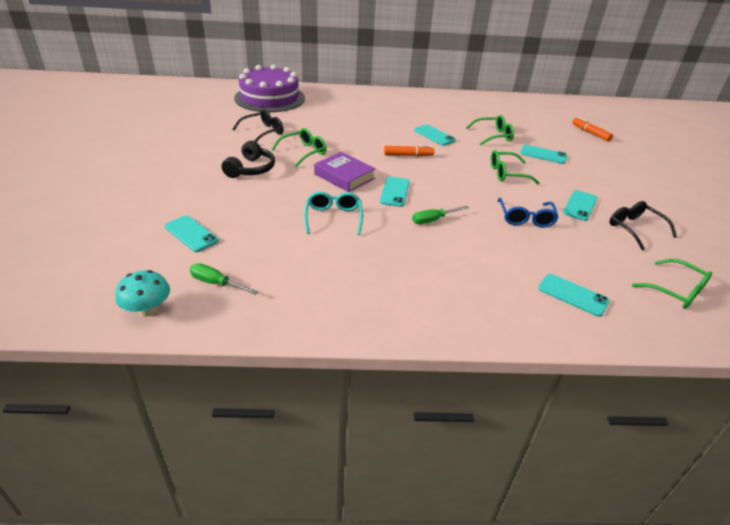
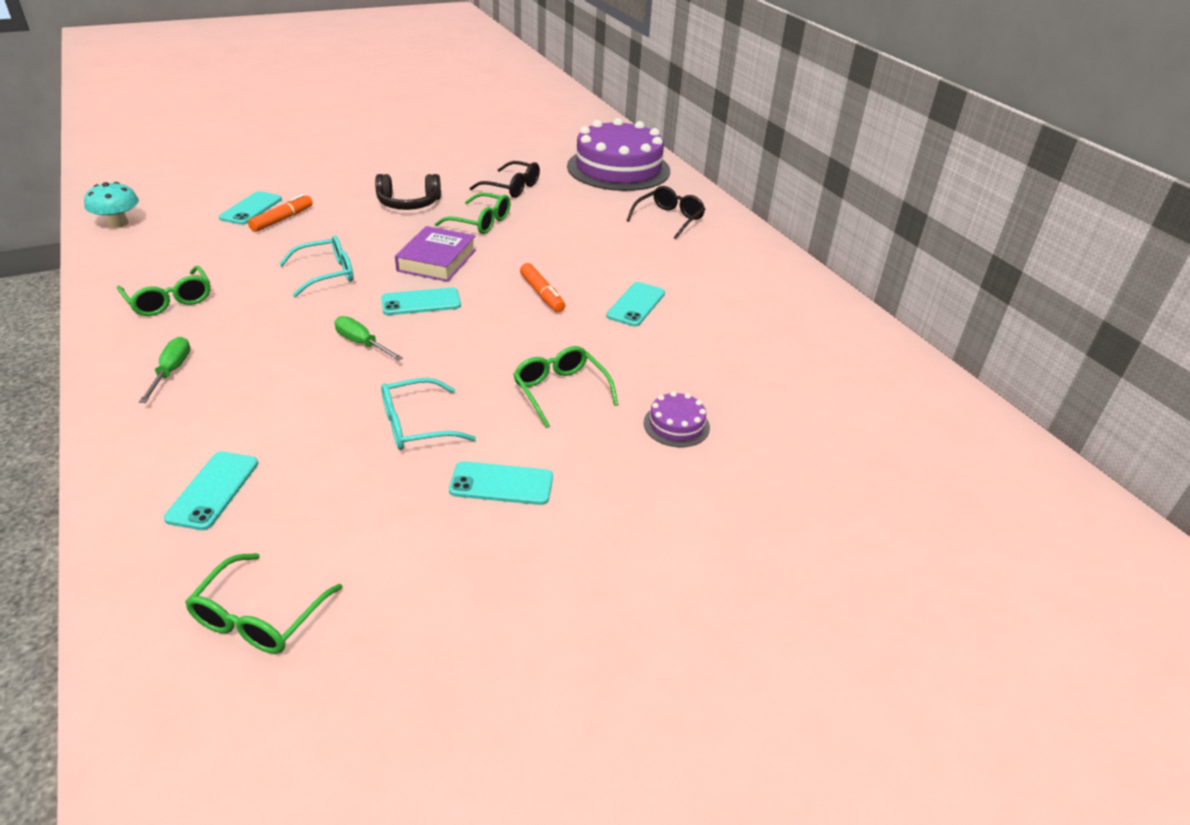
camera: 65 degrees right, 0 degrees up
green screwdriver [190,263,258,294] -> green screwdriver moved to [139,337,191,403]
green glasses [466,115,514,145] -> green glasses moved to [117,266,210,316]
blue glasses [498,198,559,228] -> turquoise glasses [381,378,476,450]
turquoise phone [520,145,567,164] -> purple cake [643,391,710,447]
orange marker [572,117,613,141] -> orange marker moved to [248,194,313,232]
black glasses [609,201,677,251] -> black glasses moved to [626,186,705,239]

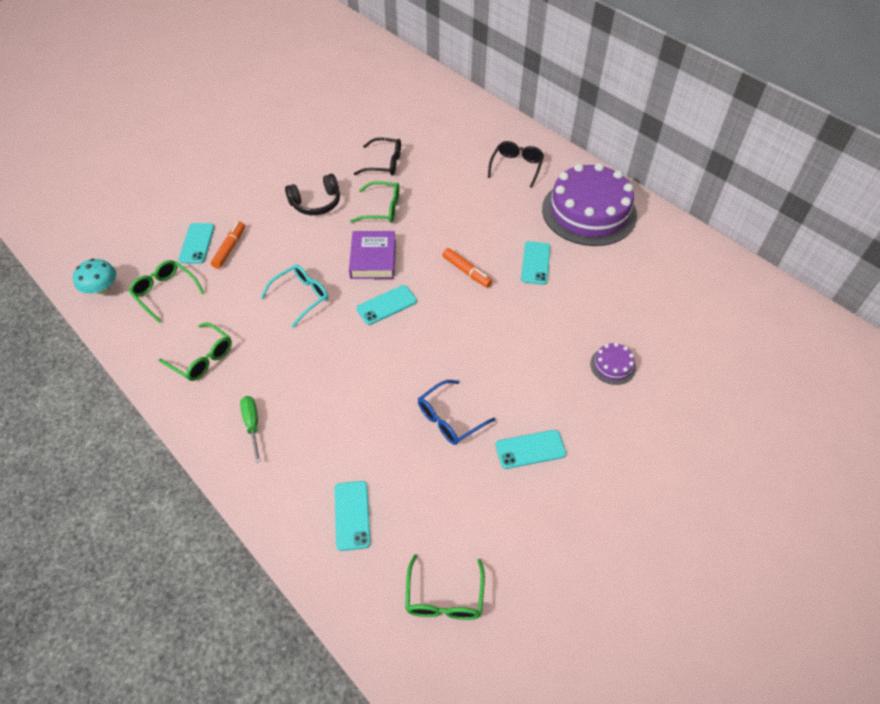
camera: 15 degrees left, 15 degrees up
green screwdriver [334,316,403,361] -> none
turquoise glasses [381,378,476,450] -> blue glasses [418,380,496,445]
green glasses [513,346,619,428] -> green glasses moved to [129,260,204,323]
purple cake [567,118,670,191] -> purple cake moved to [542,163,637,246]

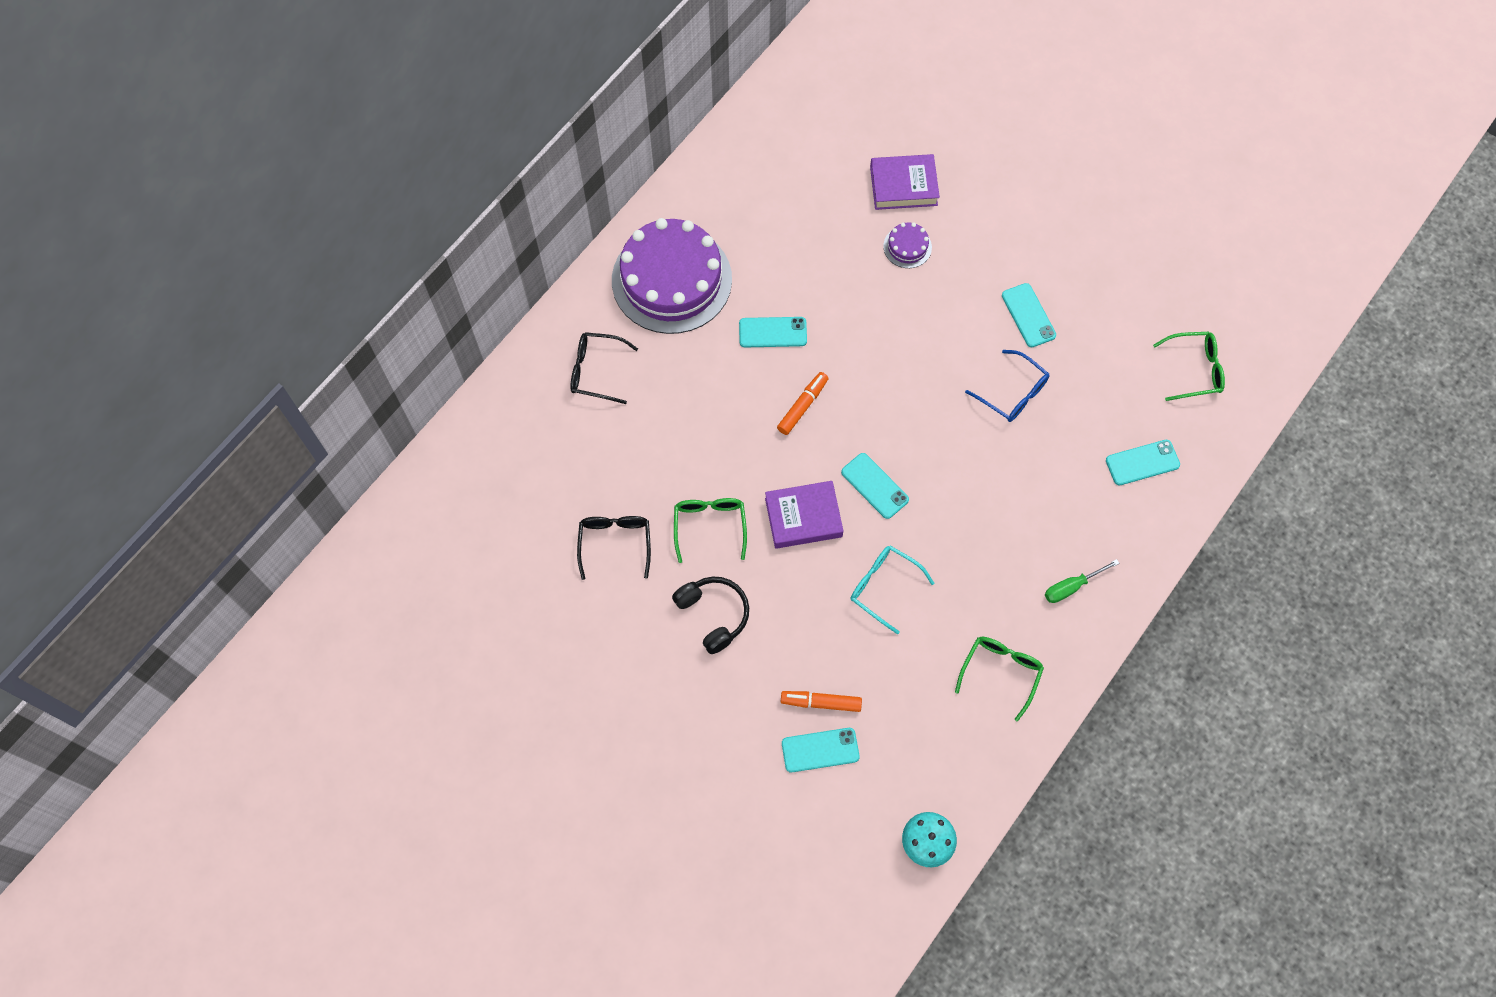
camera: 100 degrees left, 15 degrees up
green glasses [129,260,204,323] -> none
none -> purple book [870,154,940,210]

